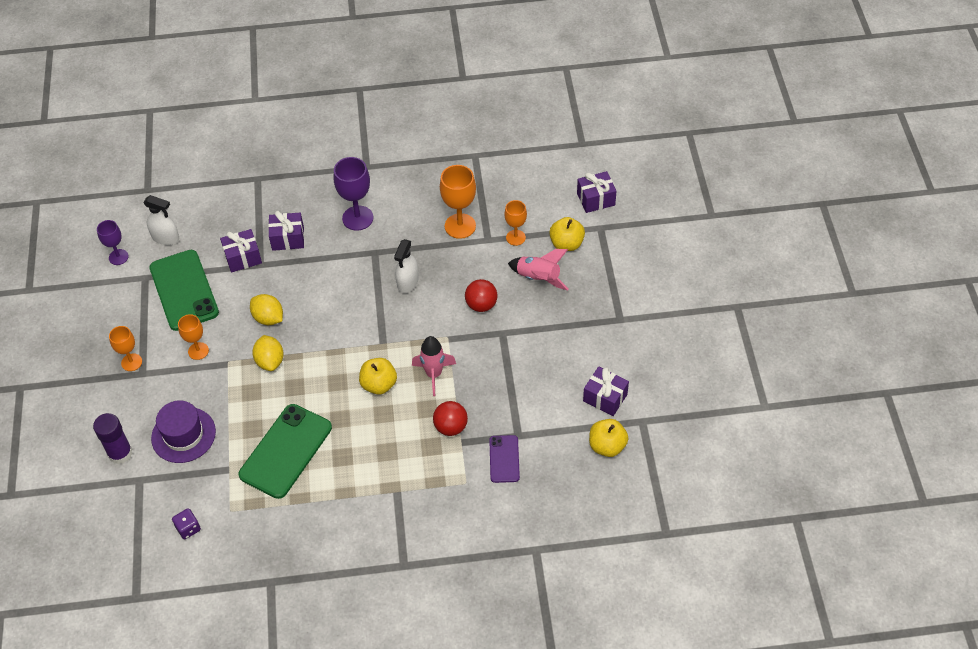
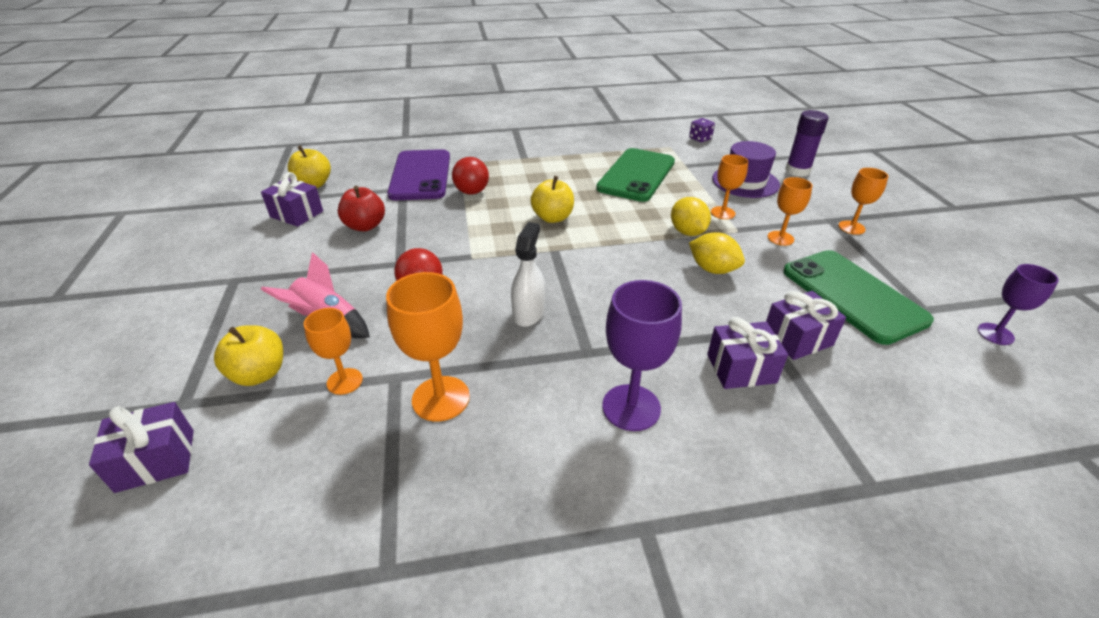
camera: 175 degrees right, 15 degrees down
white spray bottle [143,195,179,245] -> none
pink rocket [412,336,456,396] -> none
purple phone [489,435,520,483] -> purple phone [387,149,450,200], size x1.89
none -> red apple [338,186,385,231]
none -> orange goblet [711,154,748,219]

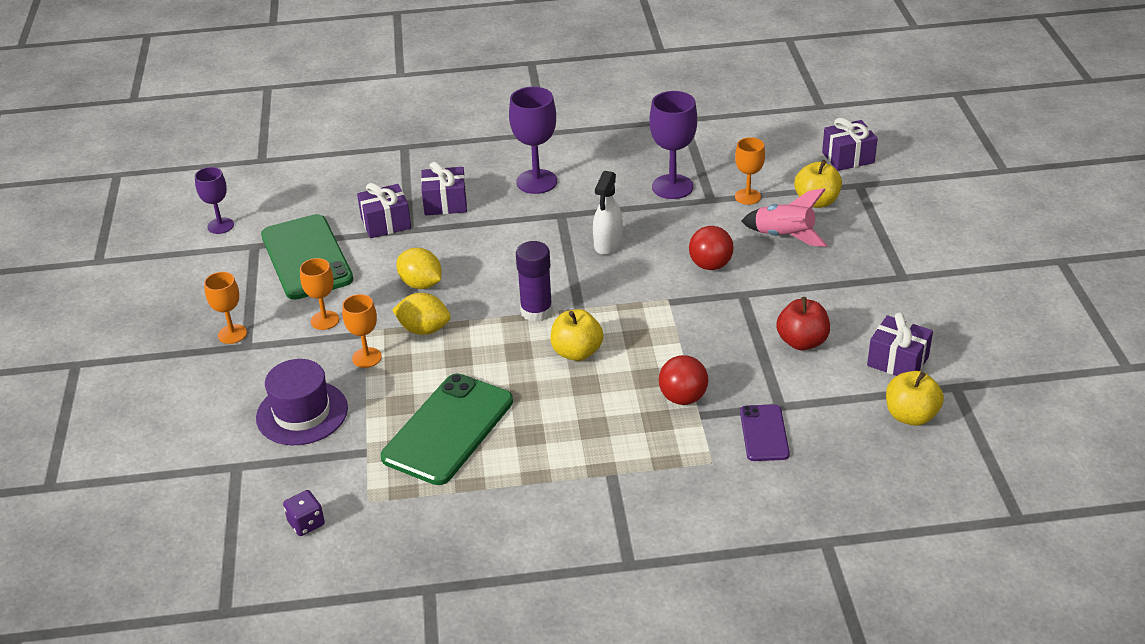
camera: 175 degrees left, 0 degrees up
orange goblet [386,272,470,421] -> purple goblet [649,91,697,199]
purple phone [387,149,450,200] -> purple phone [740,404,790,461], size x0.53
yellow lemon [671,197,711,236] -> yellow lemon turned 60 degrees counterclockwise [392,293,451,335]
purple glue stick [785,110,829,177] -> purple glue stick moved to [516,241,553,322]

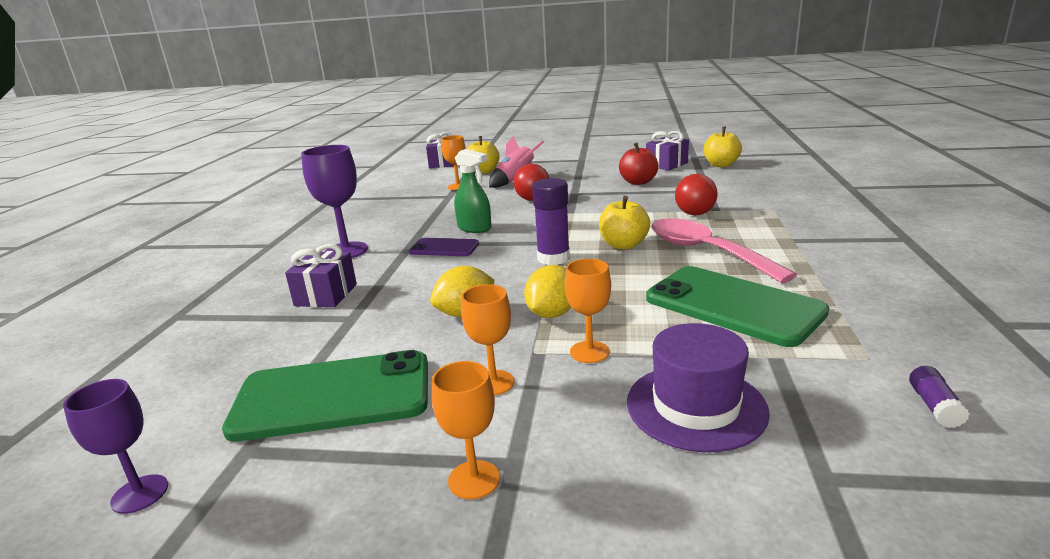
camera: 75 degrees left, 15 degrees down
purple dice [283,490,325,536] -> purple glue stick [909,366,970,428]
purple gift [357,183,411,238] -> none
white spray bottle [593,171,623,255] -> green spray bottle [454,149,491,233]
purple goblet [649,91,697,199] -> none
purple phone [740,404,790,461] -> purple phone moved to [409,238,479,256]
none -> pink spoon [651,218,797,283]

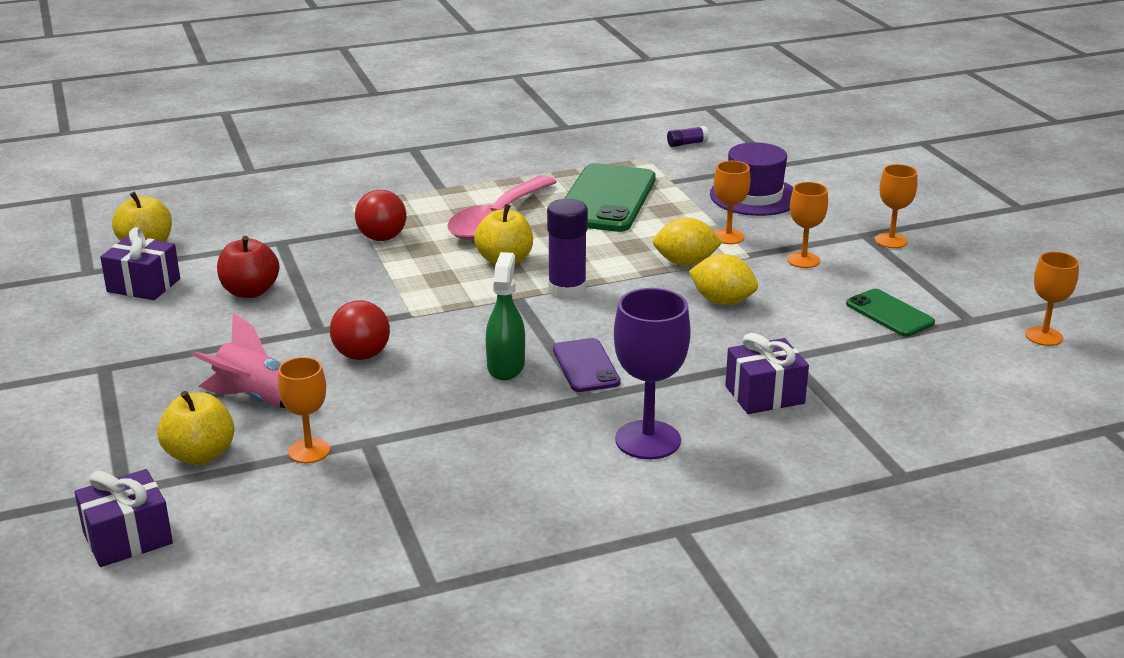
camera: 120 degrees left, 5 degrees up
purple goblet [63,379,168,514] -> orange goblet [1025,252,1079,346]
green phone [222,350,428,442] -> green phone [846,289,935,337], size x0.53

